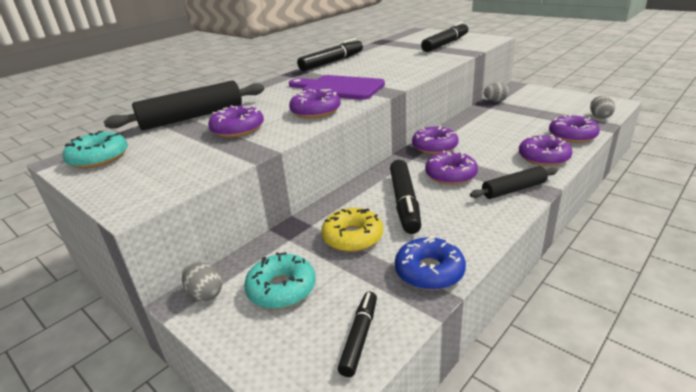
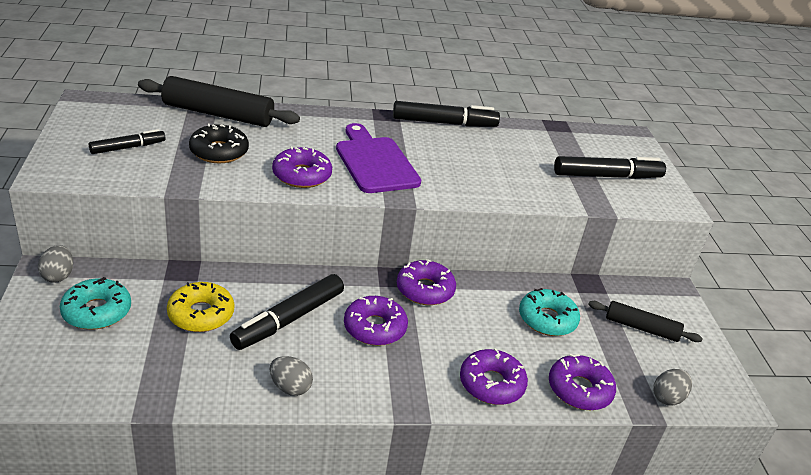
camera: 35 degrees right, 5 degrees up
turquoise donut [63,131,128,168] -> turquoise donut moved to [519,288,580,336]
purple donut [208,105,264,137] -> black donut [189,123,249,163]
black marker [338,292,377,377] -> black marker moved to [89,129,166,154]
blue donut [395,236,466,290] -> none
black rolling pin [470,166,558,199] -> black rolling pin moved to [588,301,703,342]
grey egg [484,82,509,102] -> grey egg moved to [270,356,313,396]

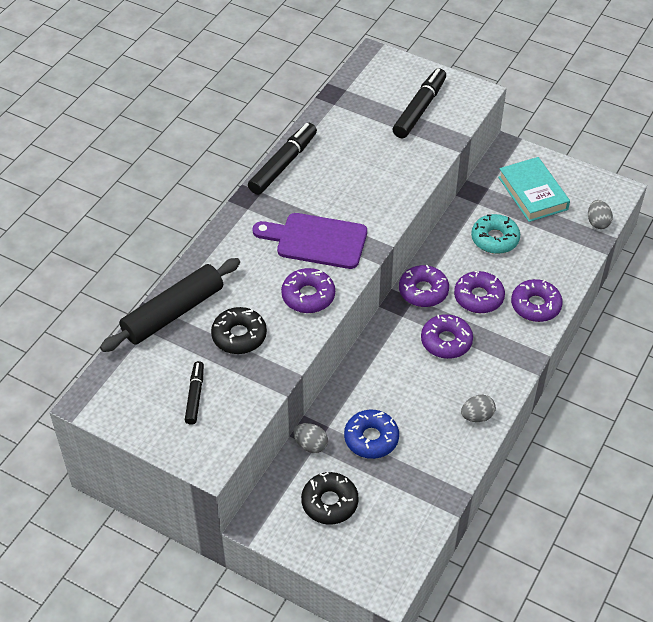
camera: 50 degrees left, 15 degrees up
grey egg [38,245,73,283] -> grey egg moved to [294,423,328,453]
turquoise donut [60,277,131,330] -> black donut [301,472,359,525]
yellow donut [167,282,234,332] -> blue donut [344,410,399,459]
black marker [230,274,344,350] -> none
purple donut [549,354,616,410] -> purple donut moved to [454,271,505,313]
black rolling pin [588,301,703,342] -> turquoise book [498,157,570,222]

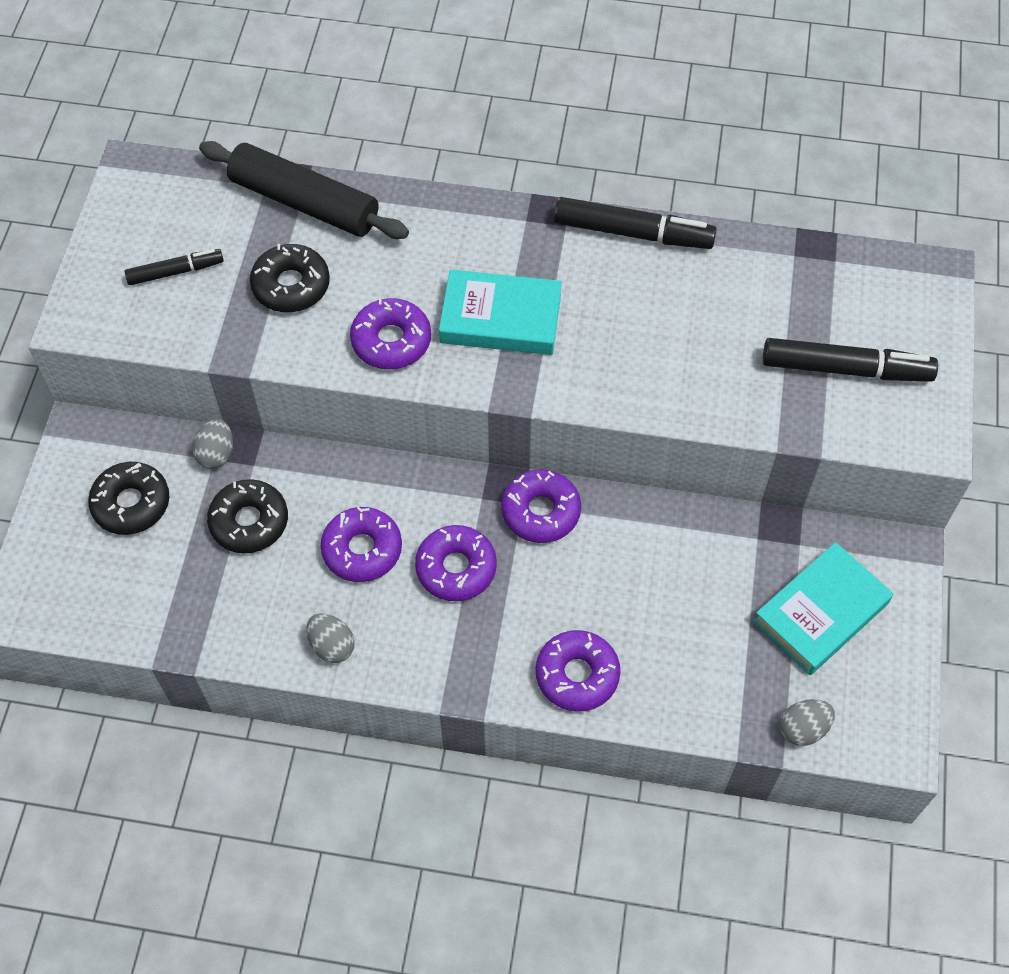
camera: 70 degrees right, 10 degrees up
purple cutting board [253,213,367,269] -> turquoise book [439,269,562,355]
blue donut [344,410,399,459] -> black donut [207,479,288,553]
purple donut [454,271,505,313] -> purple donut moved to [321,506,402,582]
turquoise donut [471,214,520,254] -> none

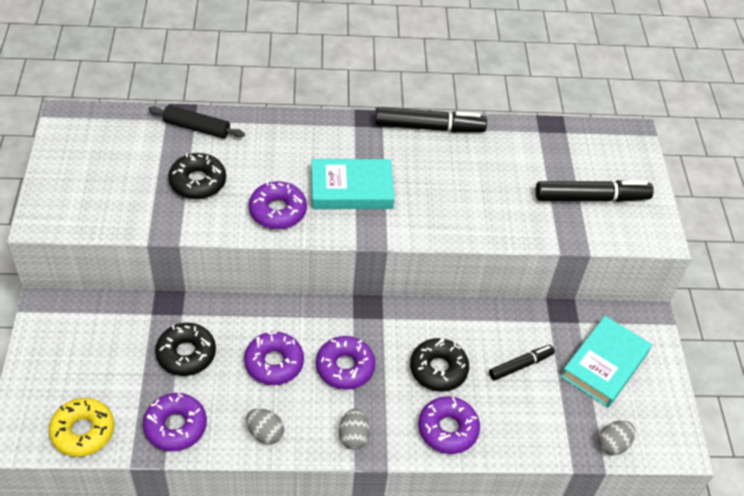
camera: 15 degrees left, 10 degrees down
black donut [88,462,169,535] -> black donut moved to [410,338,469,392]
black marker [125,249,224,285] -> black marker moved to [489,345,555,380]
grey egg [192,419,233,469] -> grey egg moved to [339,409,370,450]
black rolling pin [199,141,409,239] -> black rolling pin [148,105,245,139], size x0.60
purple donut [501,469,581,543] -> purple donut moved to [143,393,207,451]
none -> yellow donut [49,398,114,457]

